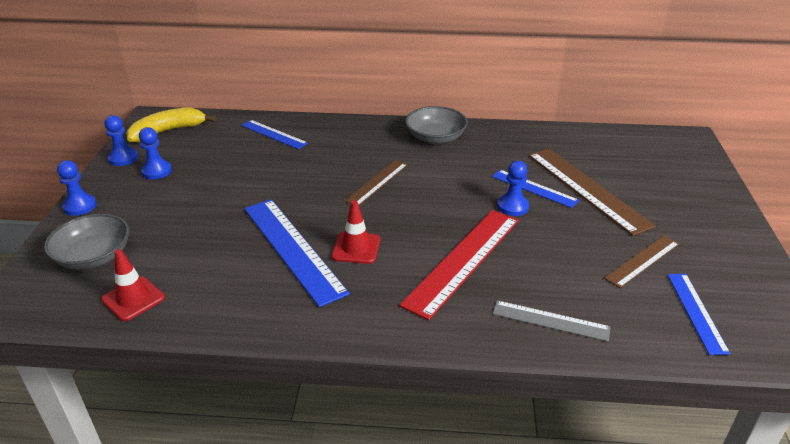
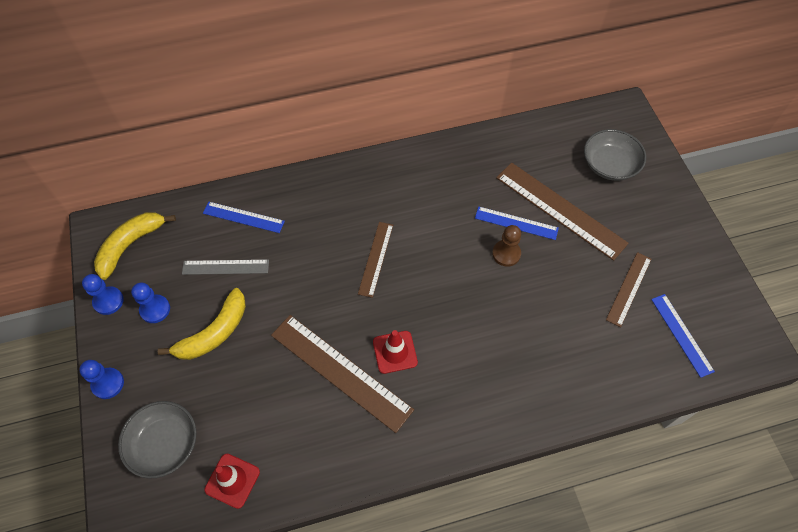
camera: 20 degrees left, 25 degrees up
blue ruler [244,199,350,307] -> brown ruler [271,315,414,433]
red ruler [399,210,519,320] -> none
grey bowl [405,106,468,144] -> grey bowl moved to [584,129,646,181]
grey ruler [492,300,610,342] -> grey ruler moved to [182,259,269,275]
blue pawn [497,161,529,216] -> brown pawn [492,225,521,267]
none -> yellow banana [158,288,246,360]

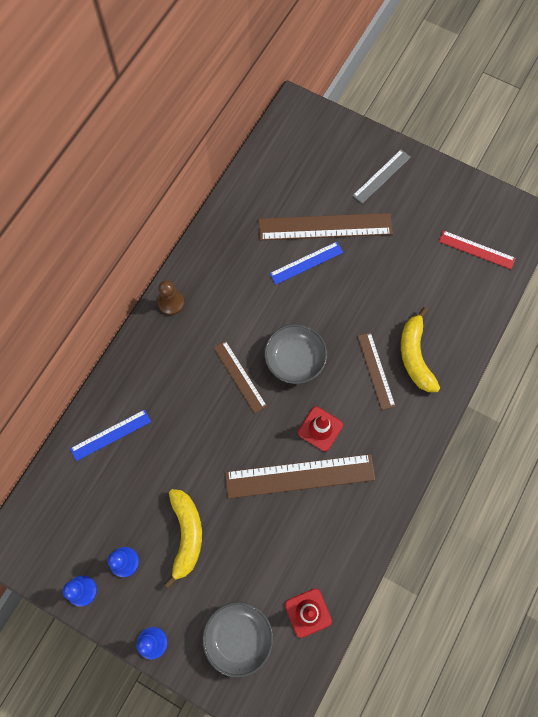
camera: 45 degrees left, 10 degrees up
yellow banana [94,212,176,280] -> yellow banana moved to [401,307,440,392]
grey ruler [182,259,269,275] -> grey ruler moved to [352,150,411,204]
brown pawn [492,225,521,267] -> brown pawn moved to [158,280,184,315]
grey bowl [584,129,646,181] -> grey bowl moved to [265,324,327,384]
brown ruler [606,252,651,327] -> brown ruler moved to [357,332,395,410]
blue ruler [651,294,715,378] -> red ruler [439,230,516,269]

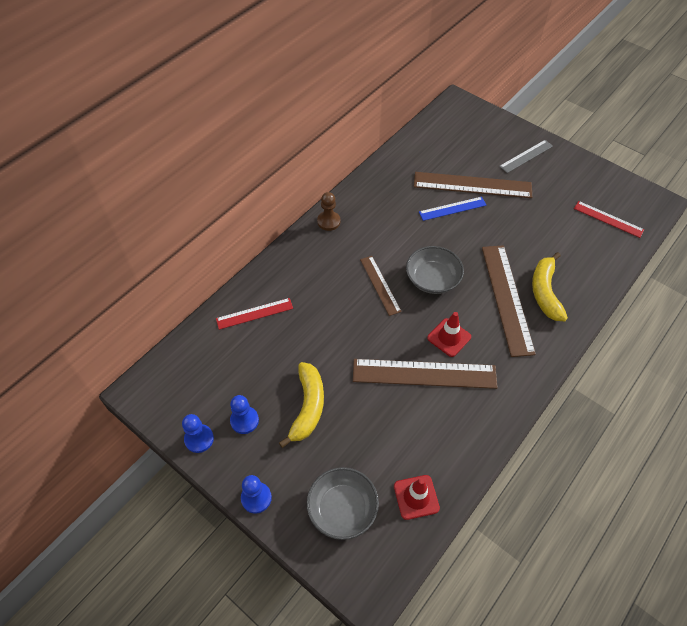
camera: 10 degrees right, 15 degrees down
blue ruler [70,410,151,461] -> red ruler [216,298,293,330]
brown ruler [357,332,395,410] -> brown ruler [482,245,536,357], size x1.76

